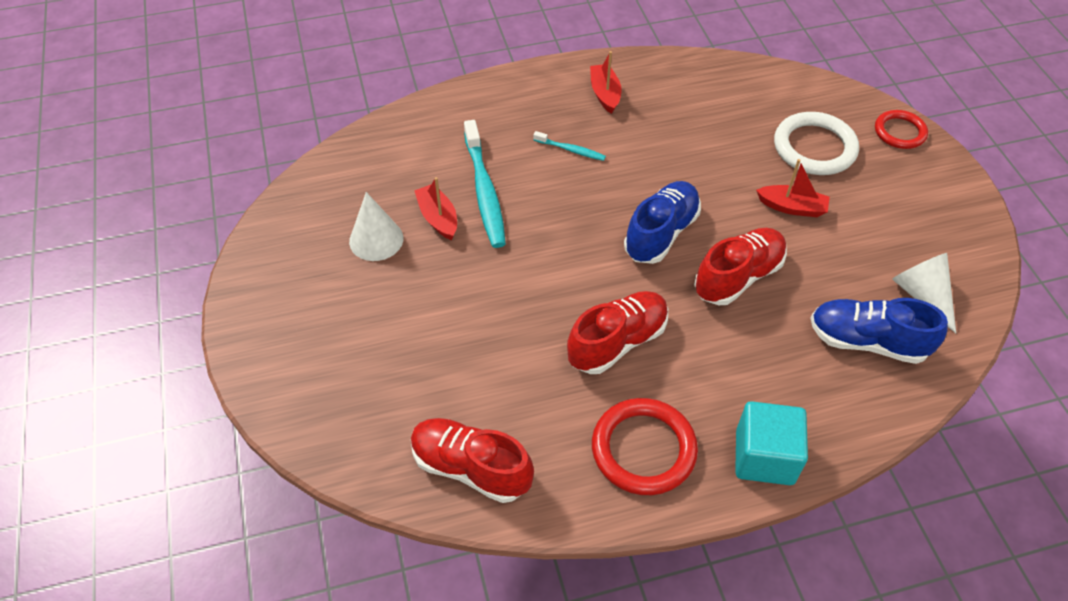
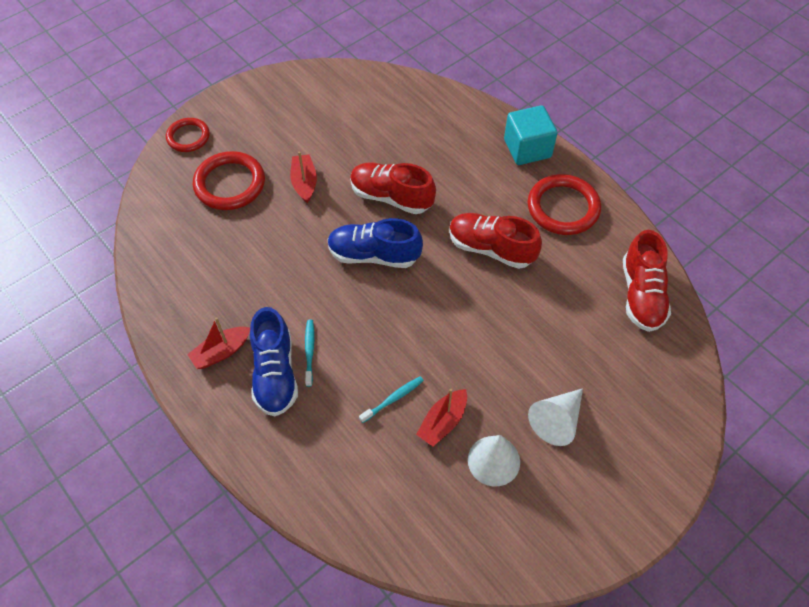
camera: 115 degrees left, 5 degrees up
turquoise toothbrush [464,120,506,248] -> turquoise toothbrush [359,376,424,423], size x0.49
white ring [774,112,859,175] -> red ring [193,151,265,210]
blue shoe [811,298,948,364] -> blue shoe moved to [250,307,298,416]
white cone [892,253,956,333] -> white cone moved to [528,388,583,446]

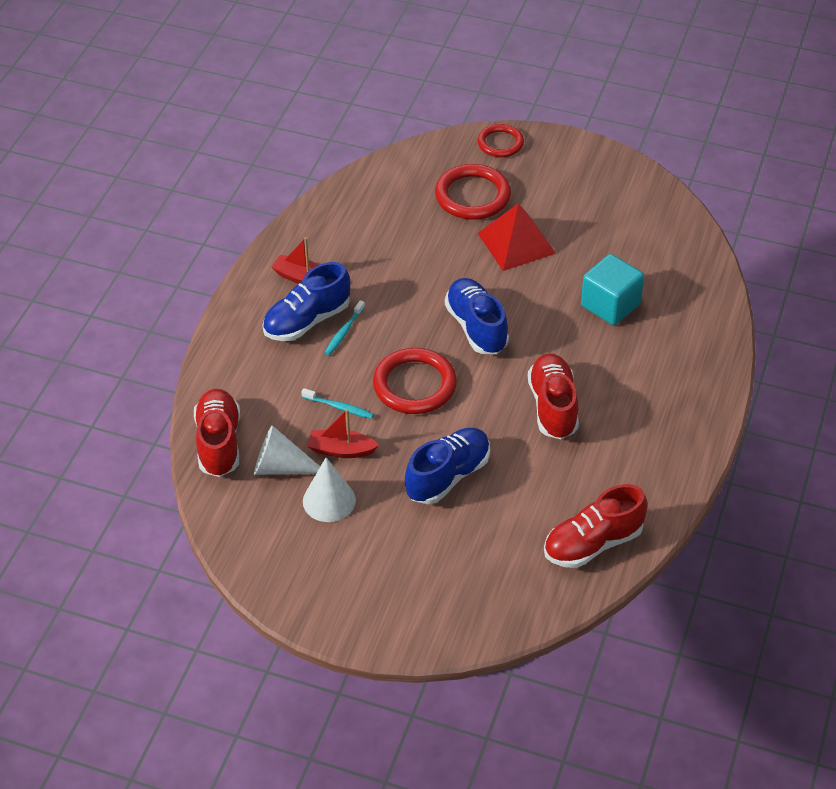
camera: 60 degrees right, 10 degrees down
red boat [290,152,317,203] -> red pyramid [478,203,556,271]
turquoise toothbrush [305,320,314,387] -> turquoise toothbrush turned 150 degrees clockwise [325,300,365,355]
red shoe [350,162,436,214] -> red shoe moved to [194,389,240,477]
turquoise cube [504,105,557,165] -> turquoise cube moved to [581,254,644,325]
red ring [527,174,601,235] -> red ring moved to [373,348,457,414]
white cone [528,388,583,446] -> white cone moved to [254,425,320,475]
none -> blue shoe [405,428,490,504]

